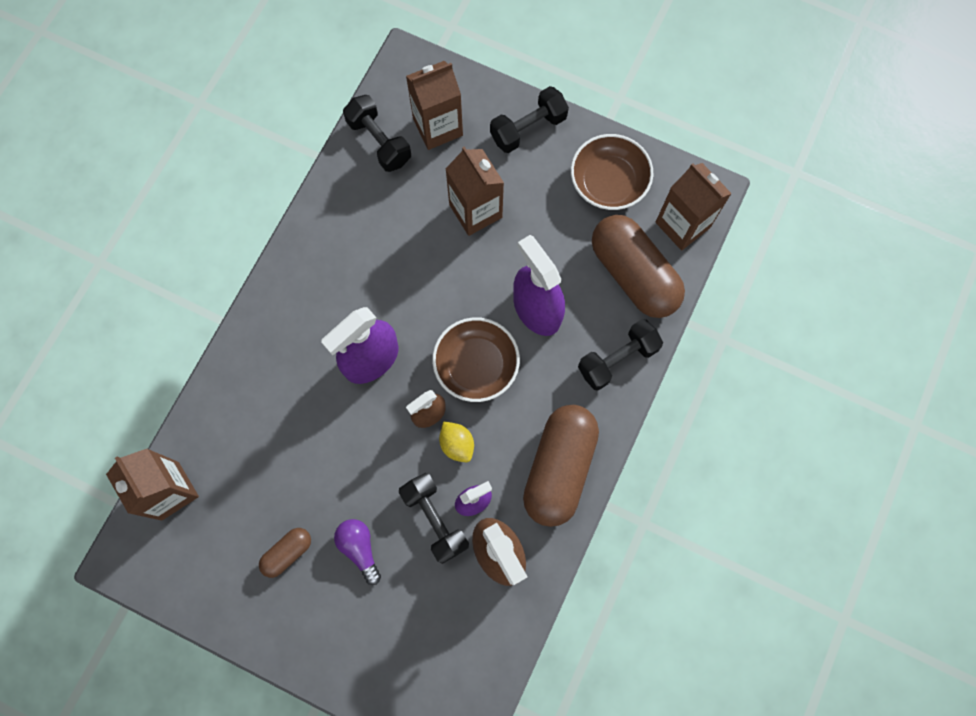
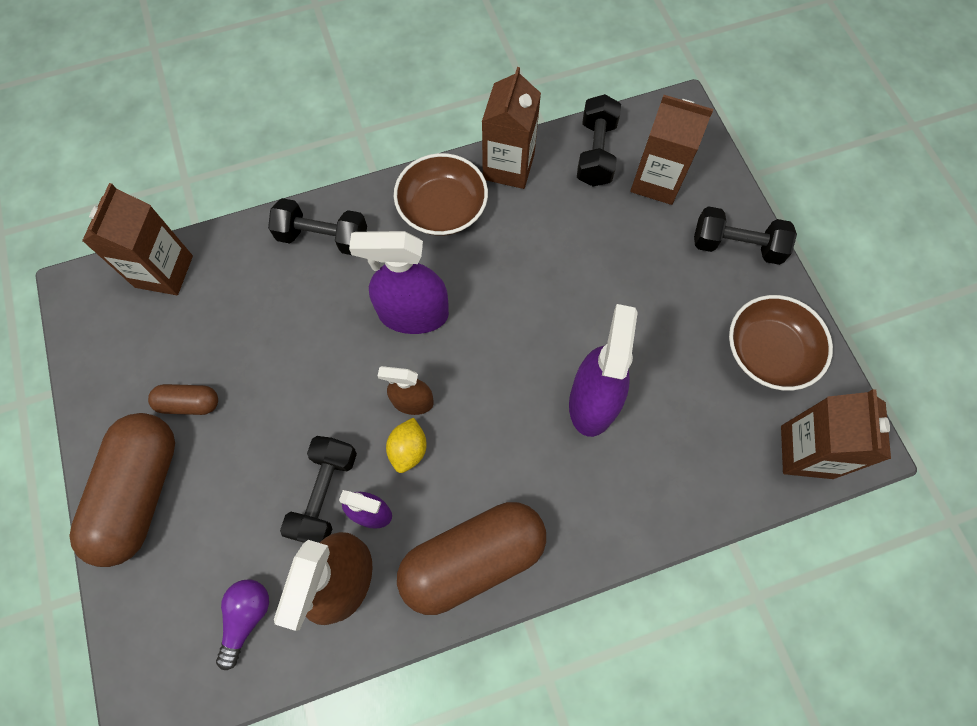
camera: 45 degrees right, 5 degrees down
purple light bulb [334,519,381,585] -> purple light bulb moved to [216,579,269,670]
brown bowl [432,317,520,402] -> brown bowl moved to [394,153,488,236]
brown carton [445,147,504,236] -> brown carton moved to [482,67,541,189]
black dumbbell [578,319,663,391] -> black dumbbell moved to [268,198,367,255]
brown capsule [592,215,685,318] -> brown capsule moved to [69,413,175,567]

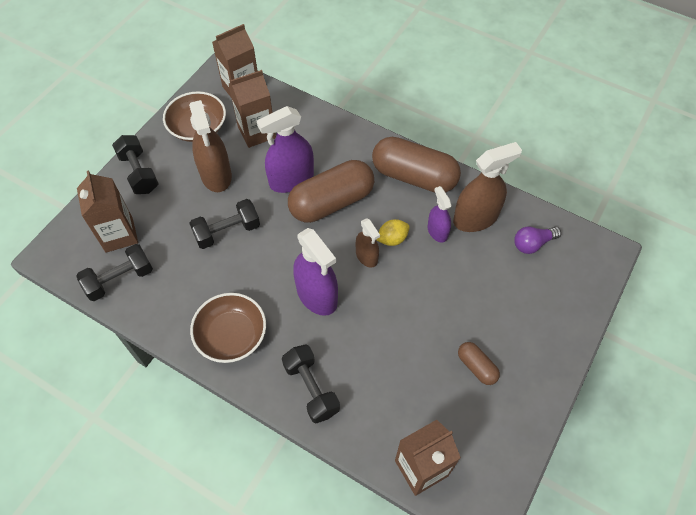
camera: 130 degrees left, 10 degrees down
brown capsule [69,413,175,567] -> brown capsule moved to [288,160,374,223]
black dumbbell [280,436,357,543] -> black dumbbell moved to [189,199,260,249]
brown carton [482,67,541,189] -> brown carton moved to [229,70,276,148]
none -> brown spray bottle [189,100,232,192]

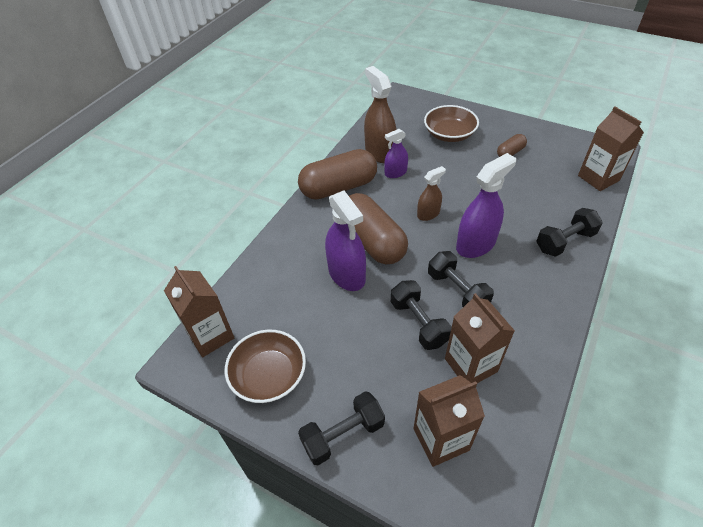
camera: 90 degrees left, 10 degrees down
black dumbbell [77,244,153,301] -> black dumbbell moved to [428,251,494,307]
brown spray bottle [189,100,232,192] -> none
brown bowl [190,293,266,363] -> brown bowl moved to [424,105,479,142]
brown carton [229,70,276,148] -> brown carton moved to [445,293,515,383]
brown capsule [372,137,461,193] -> brown capsule turned 45 degrees clockwise [298,149,377,200]
yellow lemon [376,219,410,246] -> none
purple light bulb [514,226,561,254] -> none

